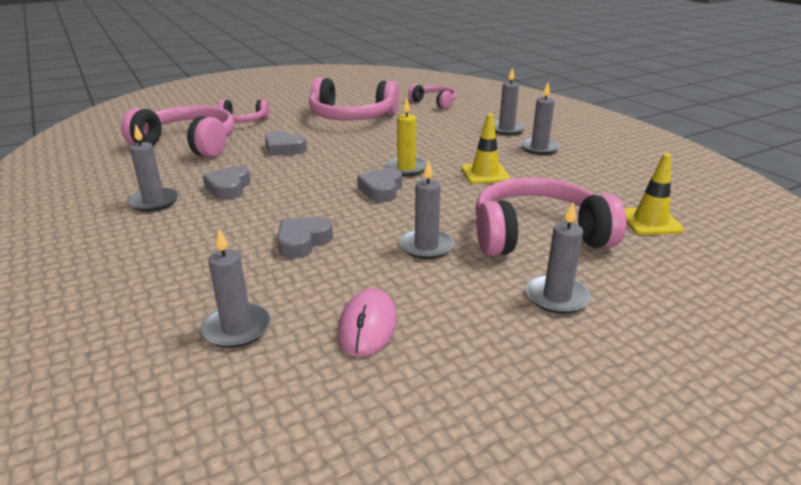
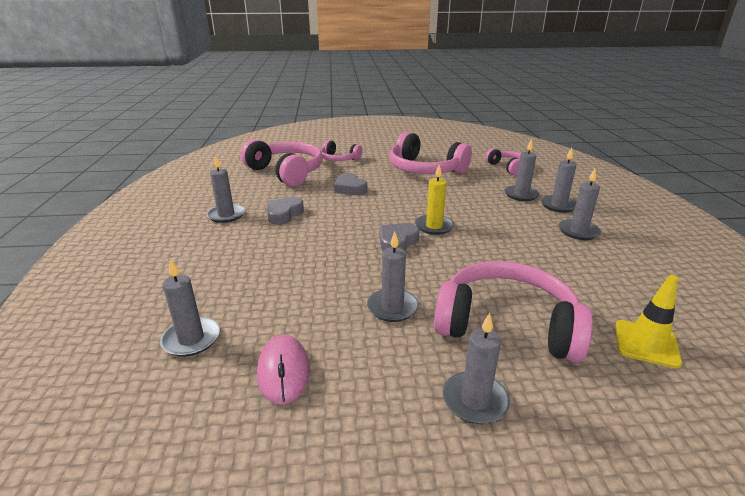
camera: 25 degrees right, 0 degrees up
grey heart [277,217,333,259] -> none
pink mouse [337,288,397,357] -> pink mouse turned 45 degrees counterclockwise [257,335,310,404]
yellow traffic cone [461,114,510,184] -> none
none -> grey candle [504,139,540,201]

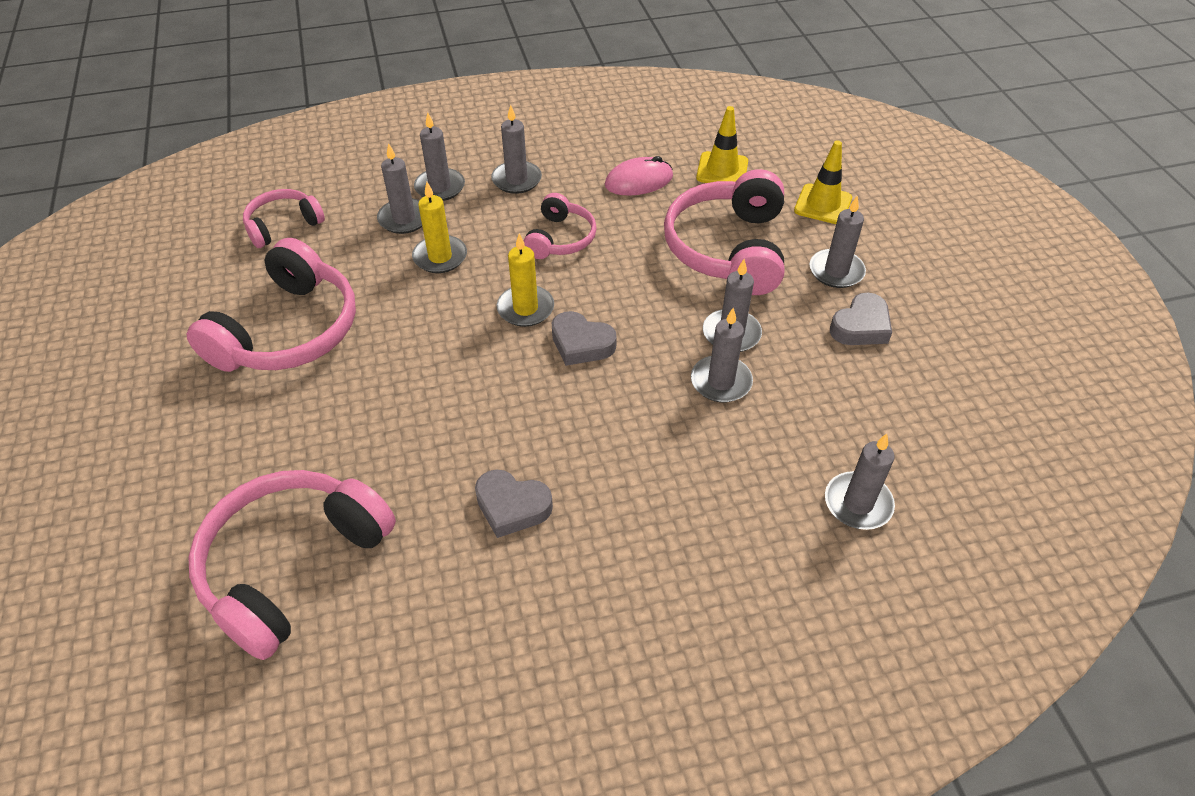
camera: 100 degrees left, 20 degrees up
grey candle [206,155,245,223] -> grey candle moved to [691,308,753,402]
pink mouse [257,335,310,404] -> pink mouse moved to [605,156,673,196]
pink headphones [321,140,363,161] -> pink headphones moved to [524,193,597,259]
grey heart [334,173,367,195] -> grey heart moved to [830,293,892,345]
none -> yellow candle [412,182,467,273]
none -> yellow traffic cone [794,140,852,224]

